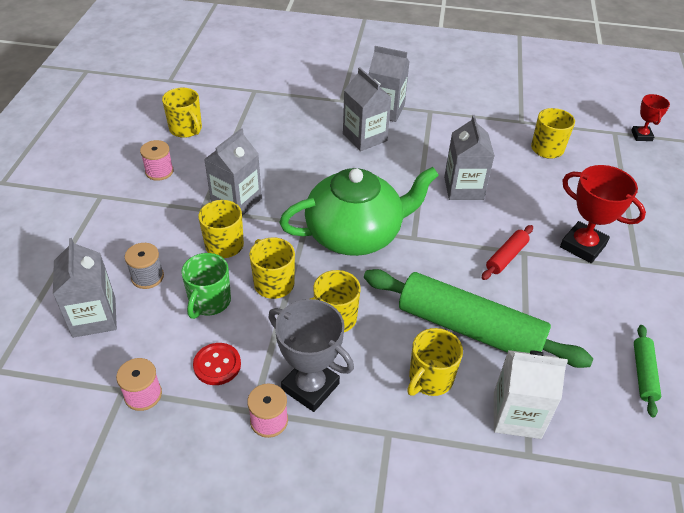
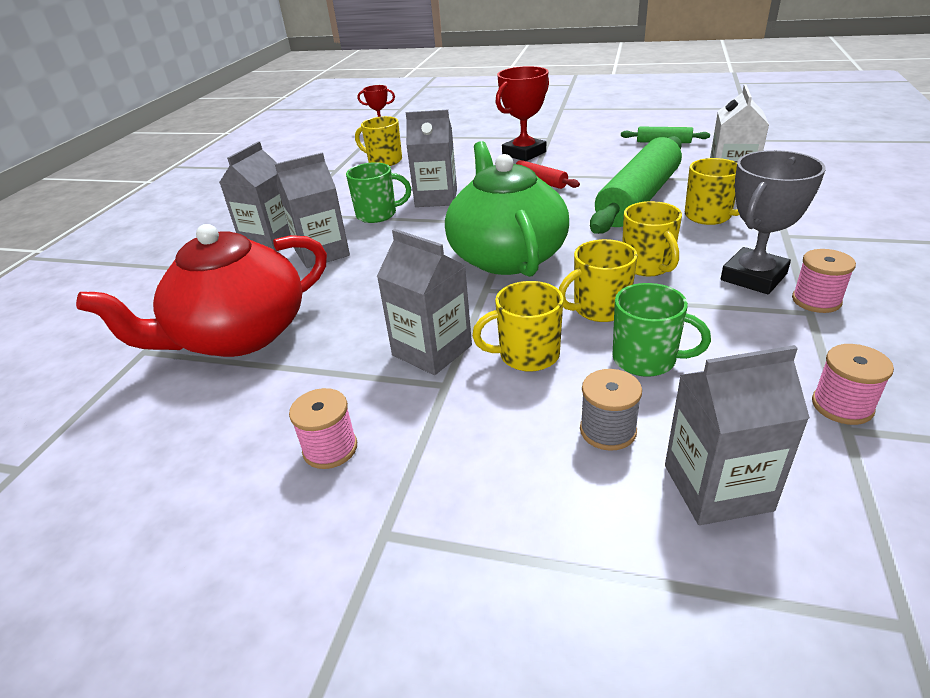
camera: 80 degrees left, 10 degrees down
yellow mug [162,88,202,138] -> none
red button [193,343,241,385] -> none
none -> red teapot [76,224,327,357]
none -> green mug [346,162,411,223]

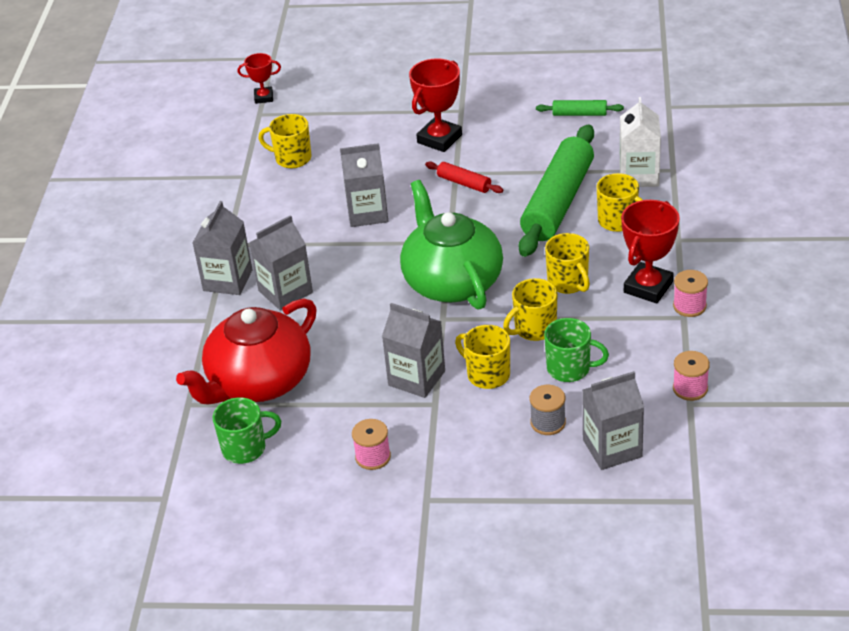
camera: 10 degrees left, 5 degrees up
green mug [346,162,411,223] -> green mug moved to [213,397,281,464]
yellow mug [472,281,563,372] -> yellow mug turned 60 degrees clockwise [455,325,510,389]
grey trophy [721,150,826,294] -> red trophy [621,200,680,304]

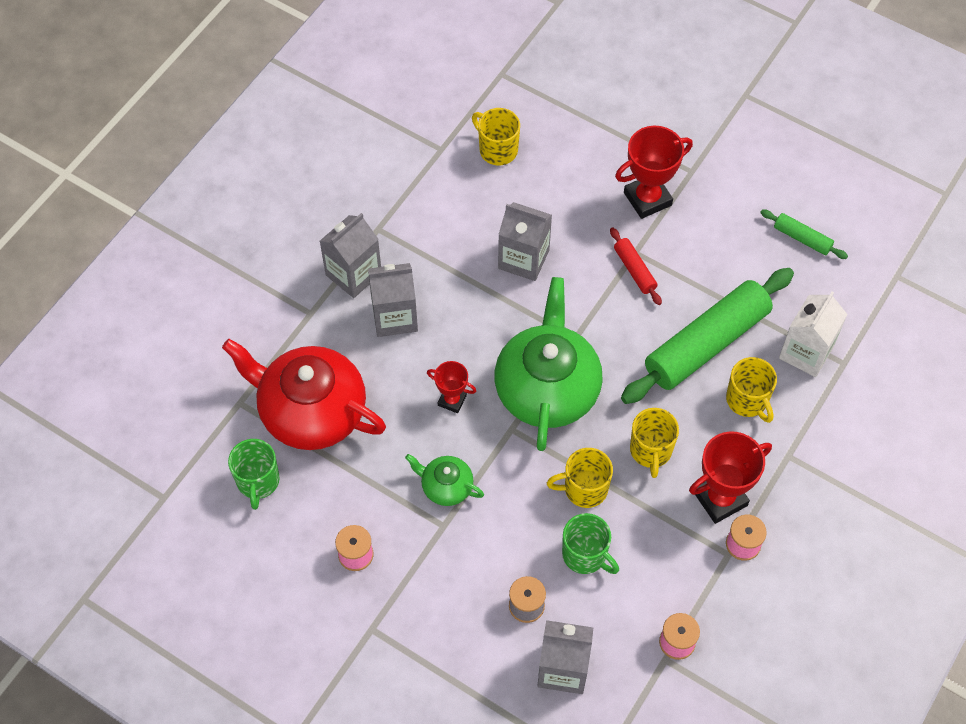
camera: 25 degrees right, 20 degrees up
red teapot [176,298,317,405] -> red teapot turned 45 degrees clockwise [222,339,386,450]
green mug [213,397,281,464] -> green mug turned 75 degrees clockwise [228,439,280,510]
red trophy [238,53,281,104] -> red trophy moved to [427,361,476,413]
grey carton [382,303,445,398] -> green teapot [405,454,484,506]
yellow mug [455,325,510,389] -> none

